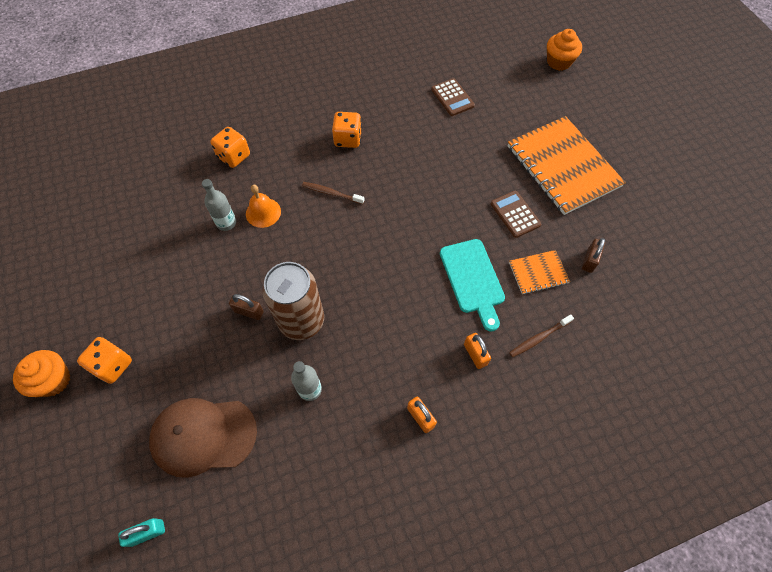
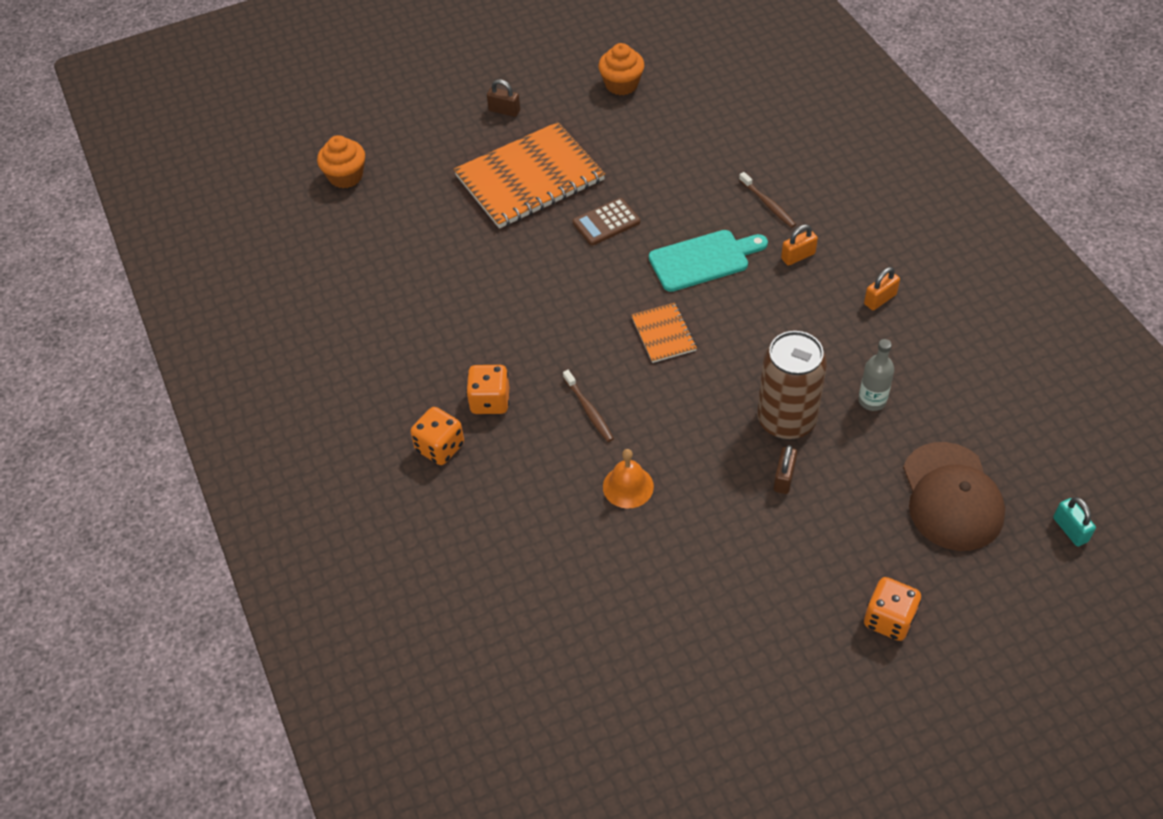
camera: 90 degrees left, 10 degrees down
orange cupcake [13,350,70,397] -> orange cupcake moved to [598,43,644,95]
grey bottle [202,179,236,231] -> none
orange dice [210,127,250,168] -> orange dice moved to [411,407,464,465]
brown toothbrush [302,182,365,204] -> brown toothbrush turned 45 degrees counterclockwise [563,370,614,442]
brown calculator [431,78,475,116] -> none
orange notebook [509,250,570,294] -> orange notebook moved to [631,302,697,363]
brown padlock [582,238,605,273] -> brown padlock moved to [487,79,520,117]

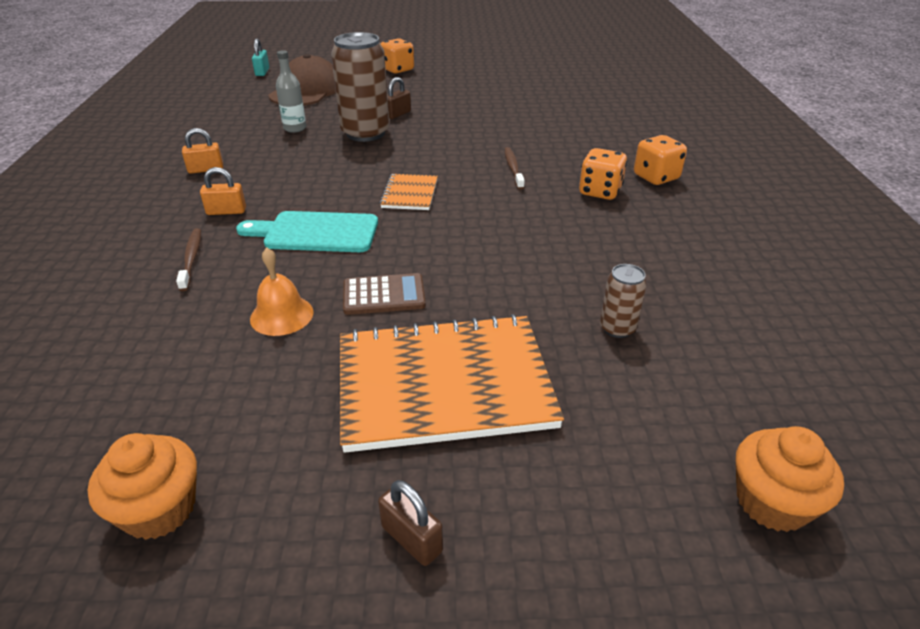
camera: 160 degrees left, 15 degrees down
orange bell [603,449,654,509] -> orange bell moved to [250,247,314,336]
none -> brown can [600,264,647,338]

